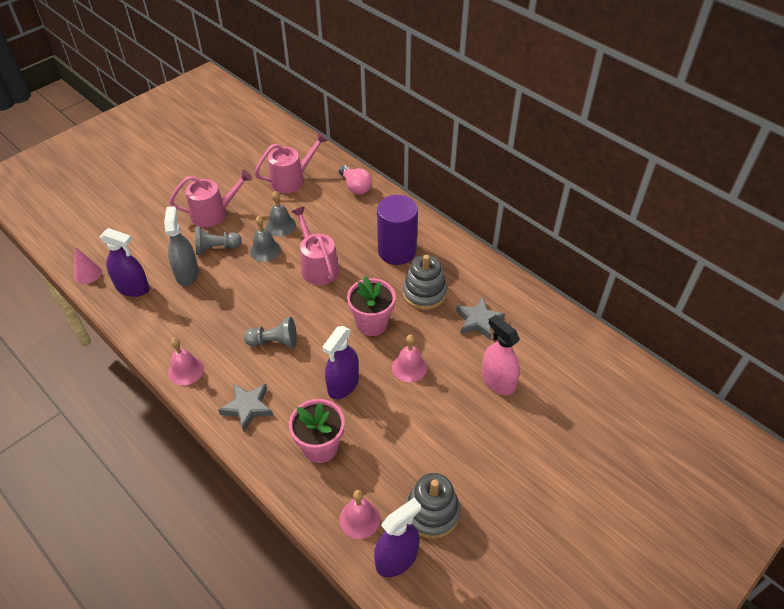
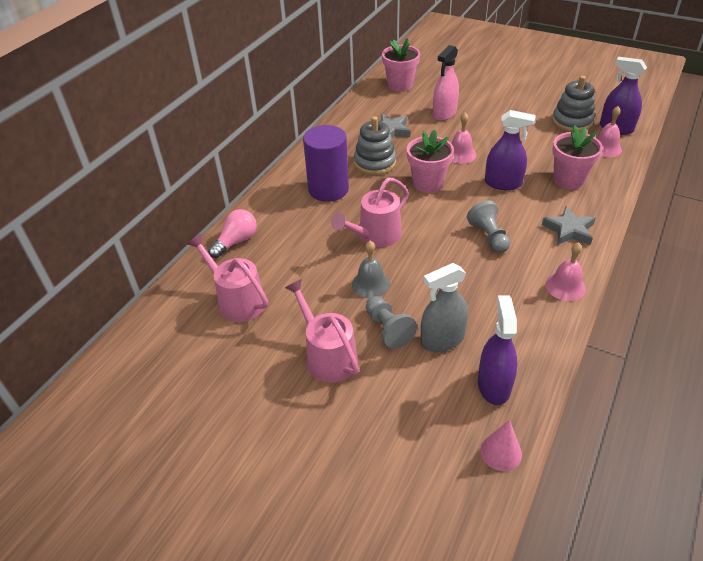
camera: 105 degrees left, 5 degrees down
grey bell [266,191,296,236] -> none
none -> pink flower pot [382,38,420,92]

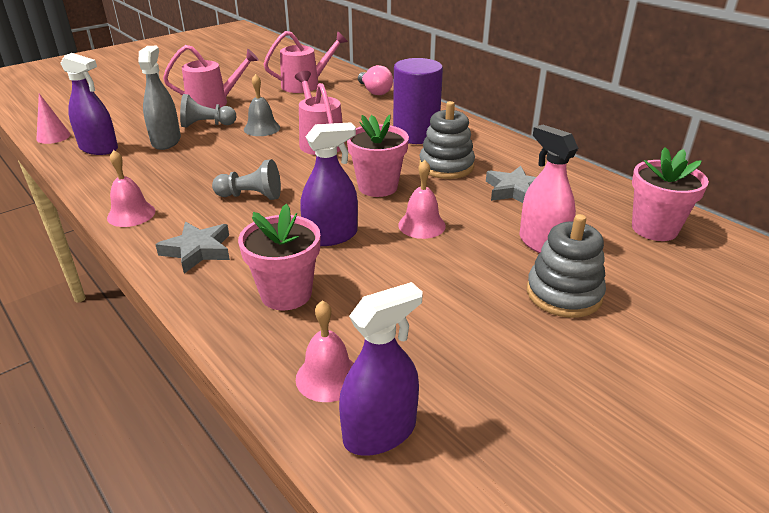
camera: 110 degrees right, 10 degrees down
purple spray bottle [485,110,536,190] -> purple spray bottle turned 150 degrees counterclockwise [300,122,358,246]
grey stacking toy [552,76,595,132] -> grey stacking toy moved to [527,214,606,318]

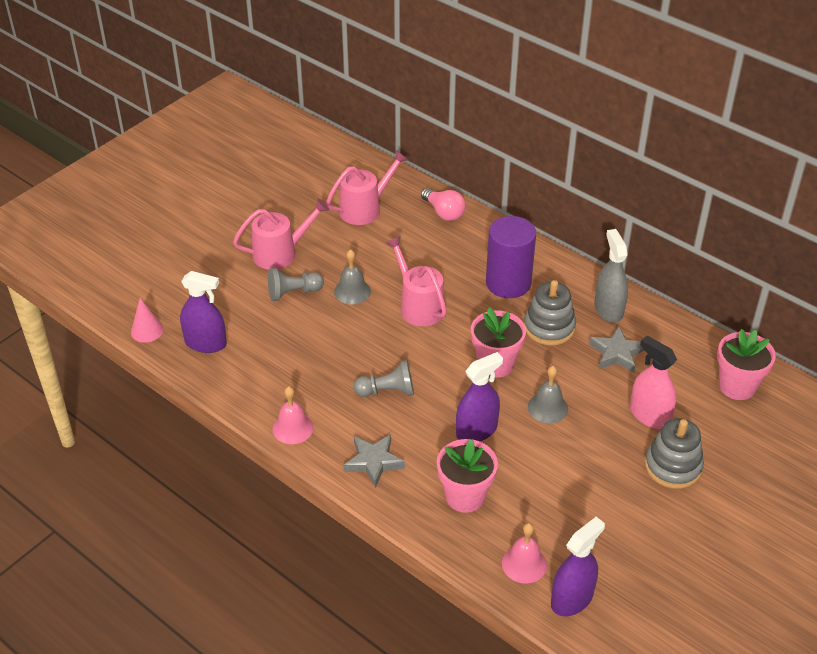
camera: 10 degrees left, 10 degrees up
grey spray bottle [138,46,181,150] -> grey spray bottle moved to [594,229,628,323]
pink bell [398,160,446,239] -> grey bell [528,366,568,423]

